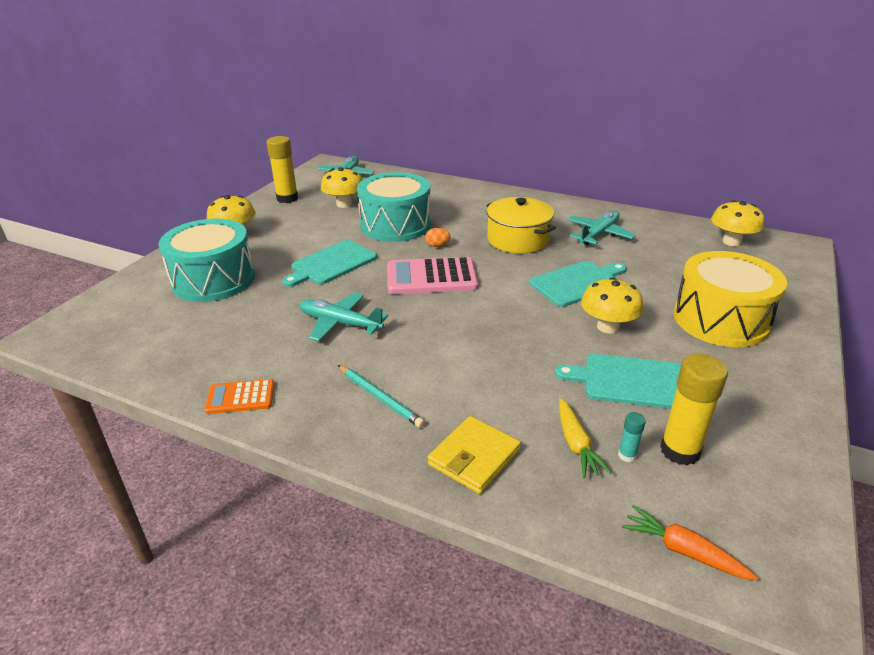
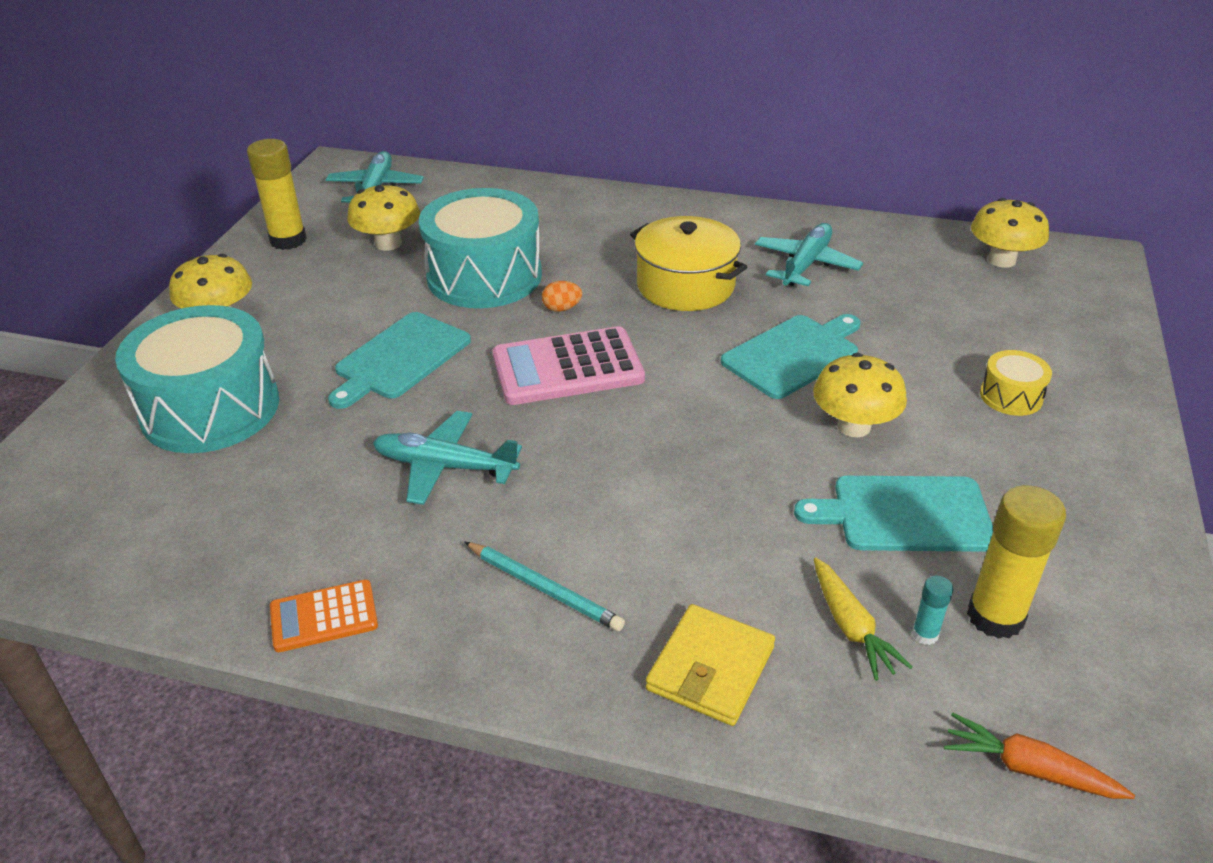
camera: 10 degrees left, 5 degrees up
yellow drum [674,251,787,347] -> yellow drum [980,350,1052,416], size x0.45

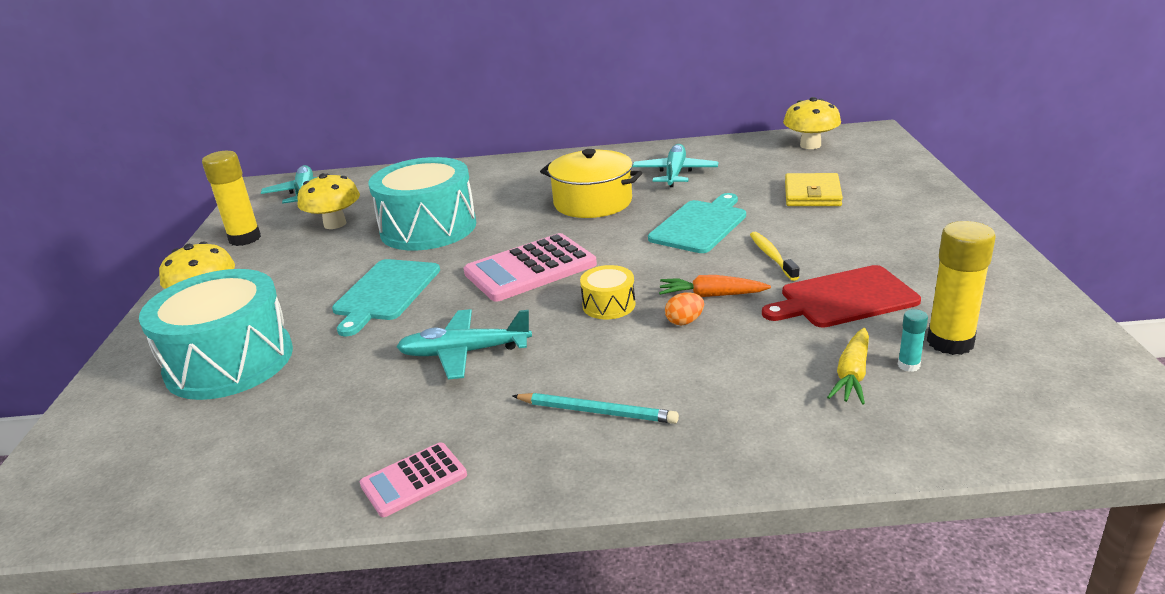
camera: 15 degrees left, 10 degrees down
orange calculator [270,580,378,652] -> pink calculator [360,442,467,517]
orange egg [542,281,582,312] -> orange egg moved to [665,293,704,325]
yellow wallet [646,604,775,726] -> yellow wallet moved to [785,173,843,206]
turquoise cutting board [794,476,993,552] -> red cutting board [762,265,921,328]
yellow mushroom [813,353,907,437] -> yellow toothbrush [750,232,800,281]
yellow carrot [814,558,913,681] -> yellow carrot turned 60 degrees clockwise [827,328,869,405]
orange carrot [944,713,1135,799] -> orange carrot moved to [659,275,771,297]
yellow drum [980,350,1052,416] -> yellow drum moved to [580,265,635,319]

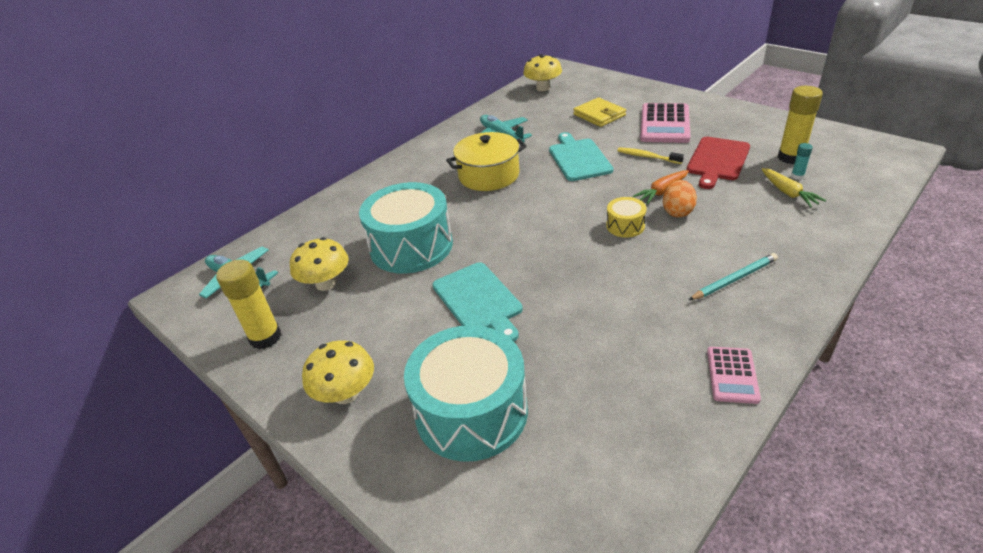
camera: 45 degrees left, 10 degrees up
turquoise plane [396,309,532,379] -> none
pink calculator [464,233,597,302] -> pink calculator moved to [640,103,690,143]
orange egg [665,293,704,325] -> orange egg [663,180,697,217], size x1.54

